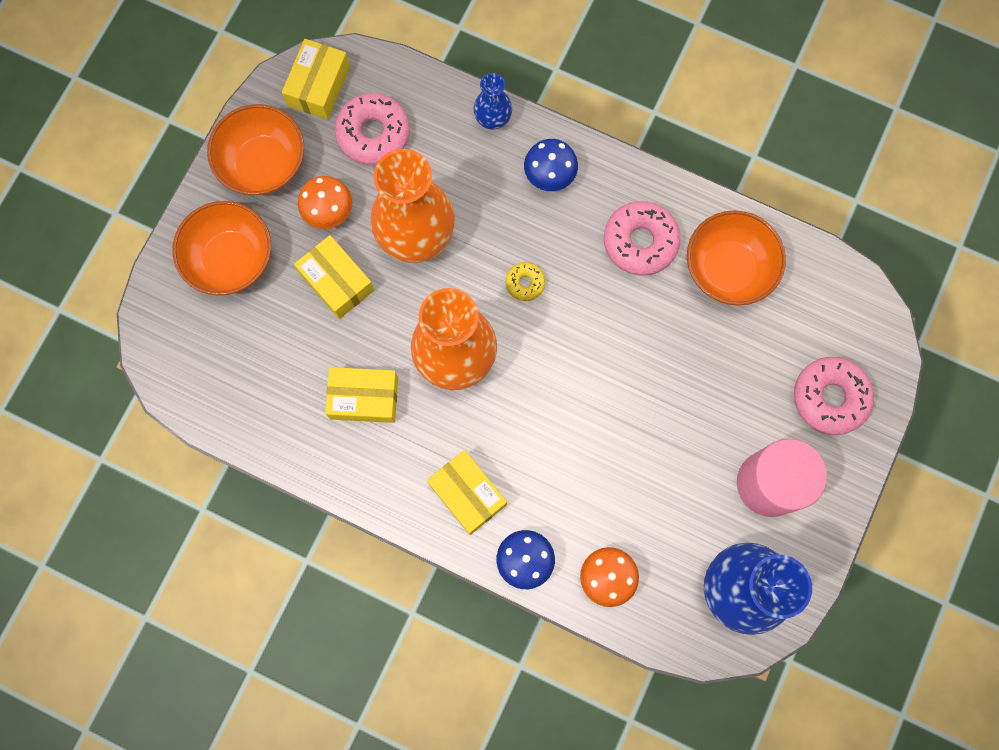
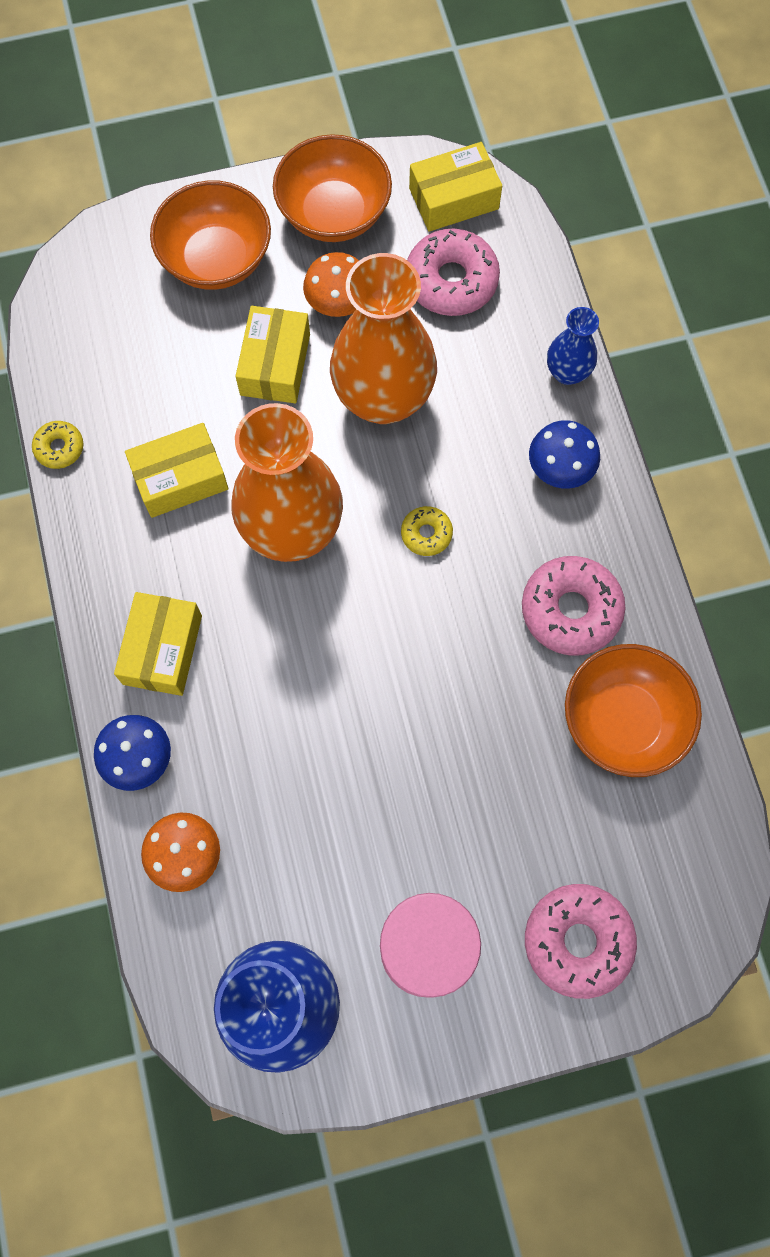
camera: 50 degrees right, 5 degrees down
yellow box [325,367,398,423] -> yellow box turned 75 degrees counterclockwise [125,423,228,518]
none -> yellow donut [32,421,83,469]

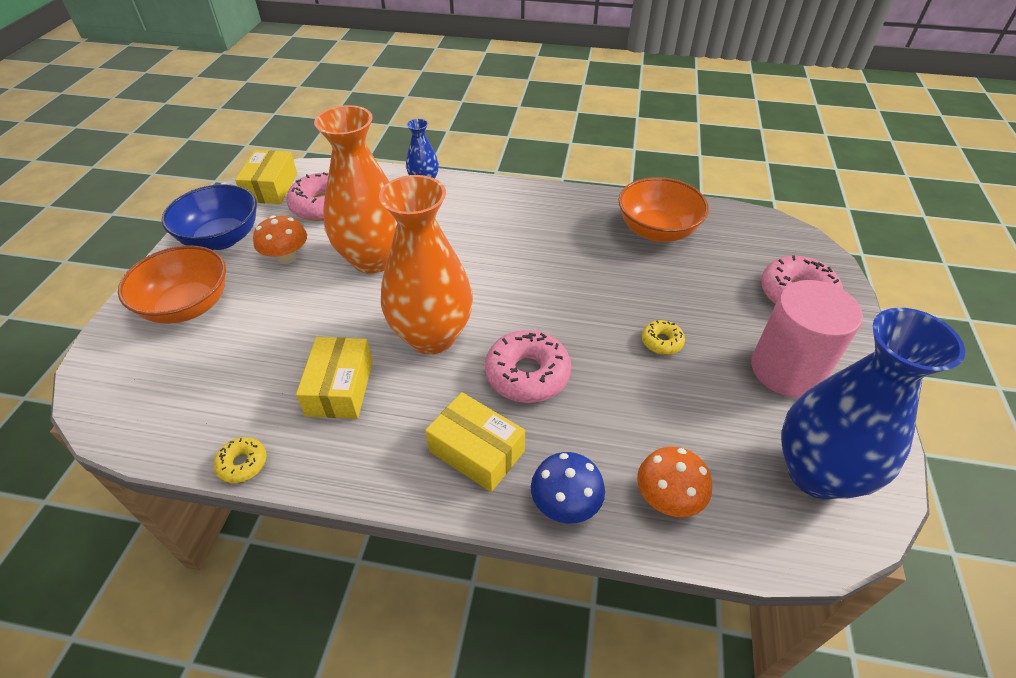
camera: 65 degrees left, 25 degrees down
yellow box [236,306,310,403] -> none
orange bowl [273,134,392,242] -> blue bowl [162,184,257,250]
yellow donut [401,506,453,556] -> yellow donut moved to [642,320,685,355]
pink donut [522,556,626,656] -> pink donut moved to [485,330,571,403]
blue mushroom [529,420,600,488] -> none

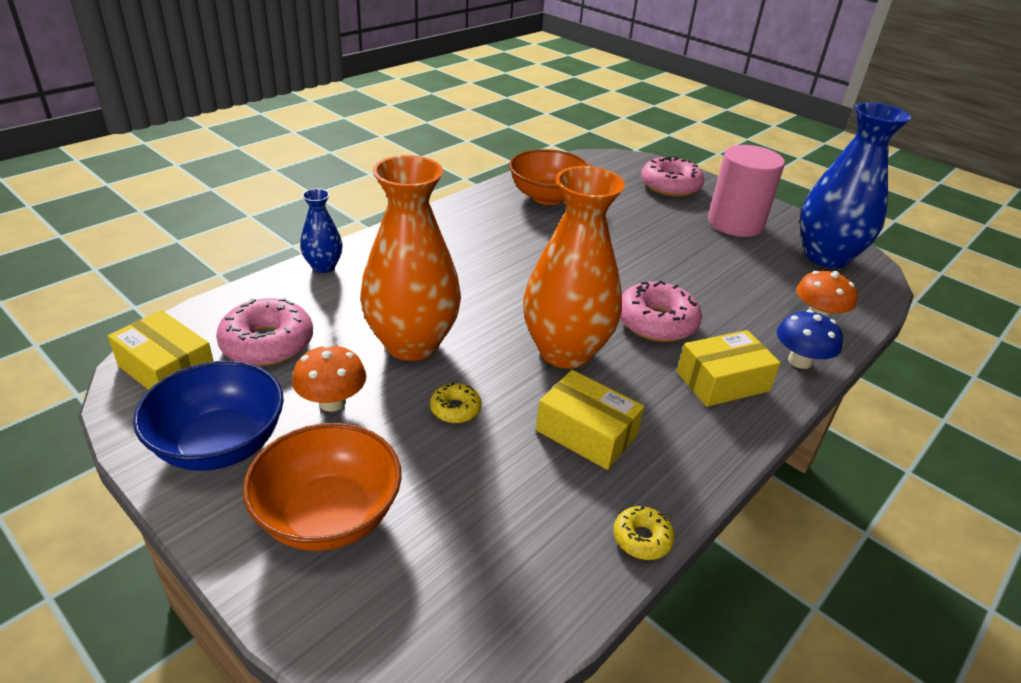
camera: 60 degrees left, 10 degrees down
yellow donut [642,320,685,355] -> yellow donut moved to [430,382,482,423]

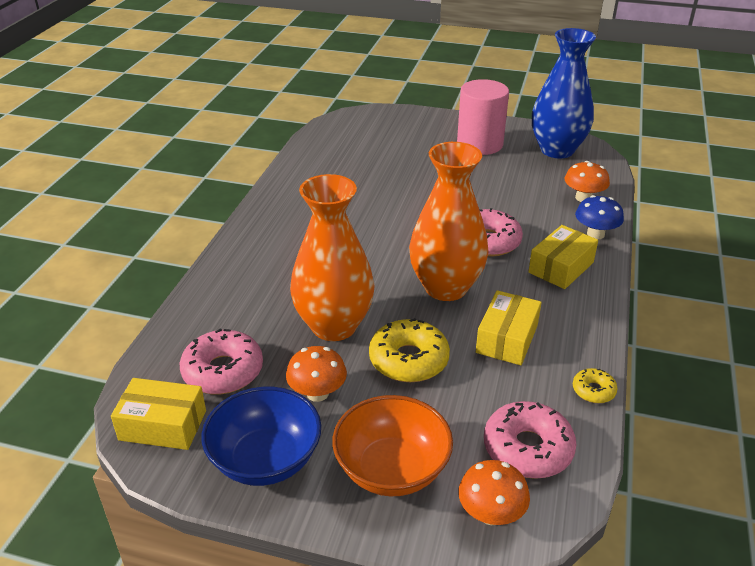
camera: 25 degrees left, 0 degrees up
blue vase [300,189,342,273] -> none
yellow donut [430,382,482,423] -> yellow donut [369,318,450,382], size x1.93
orange bowl [509,149,591,205] -> none
yellow box [536,370,644,470] -> yellow box turned 75 degrees counterclockwise [476,290,541,365]
pink donut [641,156,704,197] -> pink donut moved to [484,401,577,479]
none -> orange mushroom [458,460,530,525]

